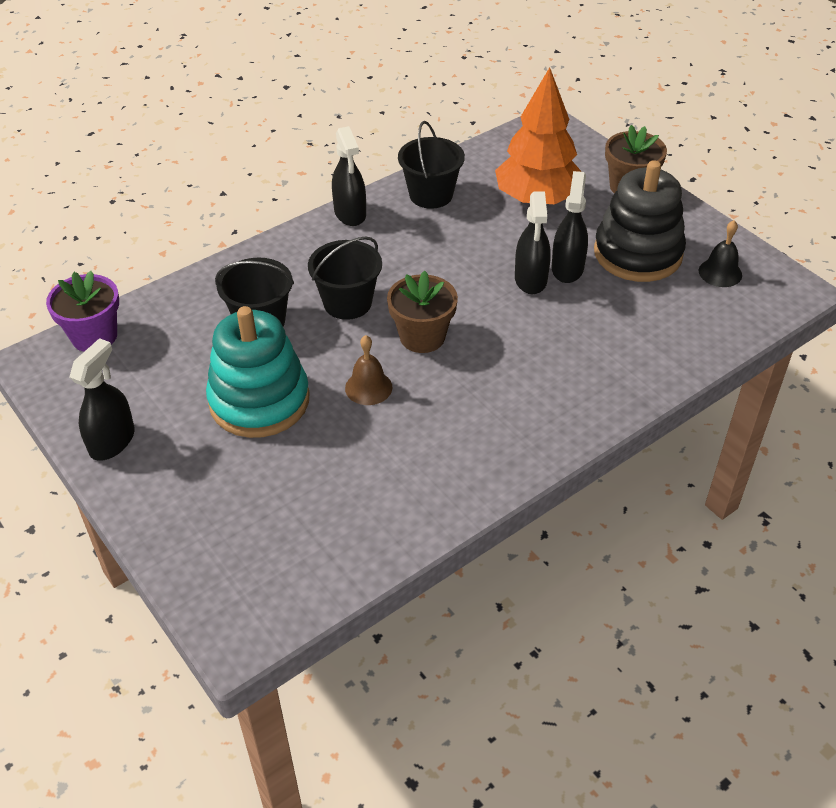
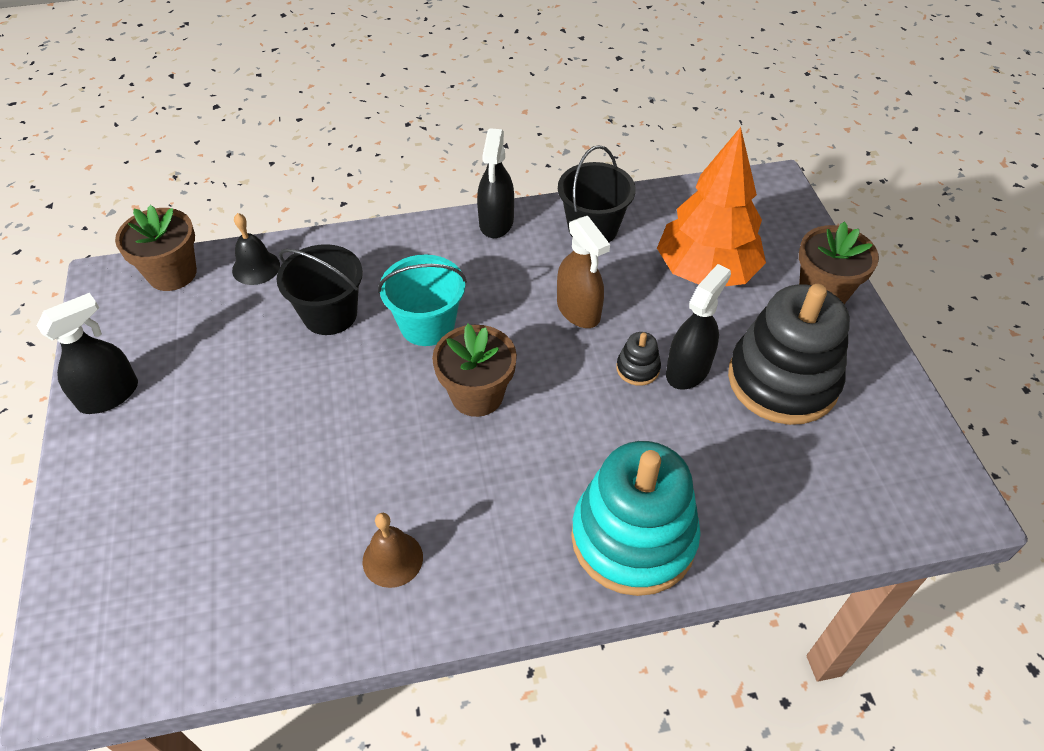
camera: 25 degrees right, 5 degrees up
purple flower pot [46,271,119,352] -> brown flower pot [115,205,197,291]
turquoise stacking toy [206,306,310,438] -> turquoise stacking toy moved to [571,441,701,596]
black bucket [308,236,382,320] -> turquoise bucket [378,255,467,346]
brown bell [345,335,392,405] -> brown bell moved to [363,513,423,588]
black spray bottle [515,192,551,294] -> black stacking toy [616,332,661,386]
black bell [699,220,742,287] -> black bell moved to [232,213,280,285]
none -> brown spray bottle [557,216,610,328]

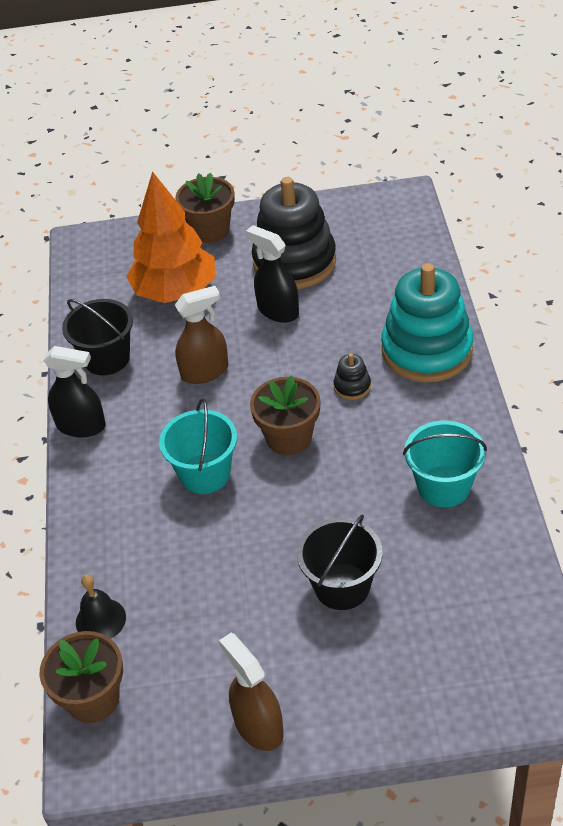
camera: 80 degrees left, 5 degrees down
black spray bottle [37,293,138,414] -> brown spray bottle [219,633,284,751]
black bucket [277,244,363,335] -> black bucket moved to [297,514,382,610]
brown bell [363,513,423,588] -> turquoise bucket [403,421,487,507]
black stacking toy [616,332,661,386] -> black stacking toy moved to [334,353,371,400]

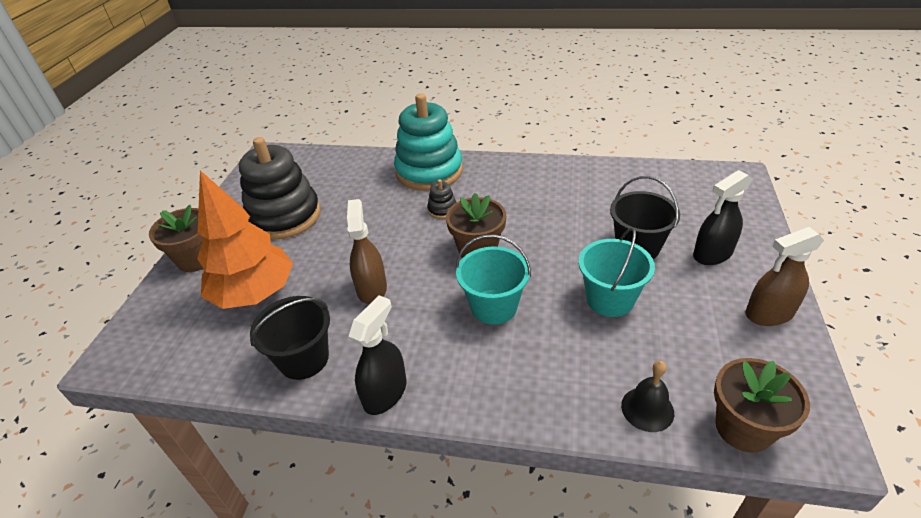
camera: 75 degrees left, 5 degrees down
black spray bottle [246,225,299,323] -> black spray bottle moved to [693,170,752,265]
turquoise bucket [403,421,487,507] -> turquoise bucket moved to [578,227,655,317]

